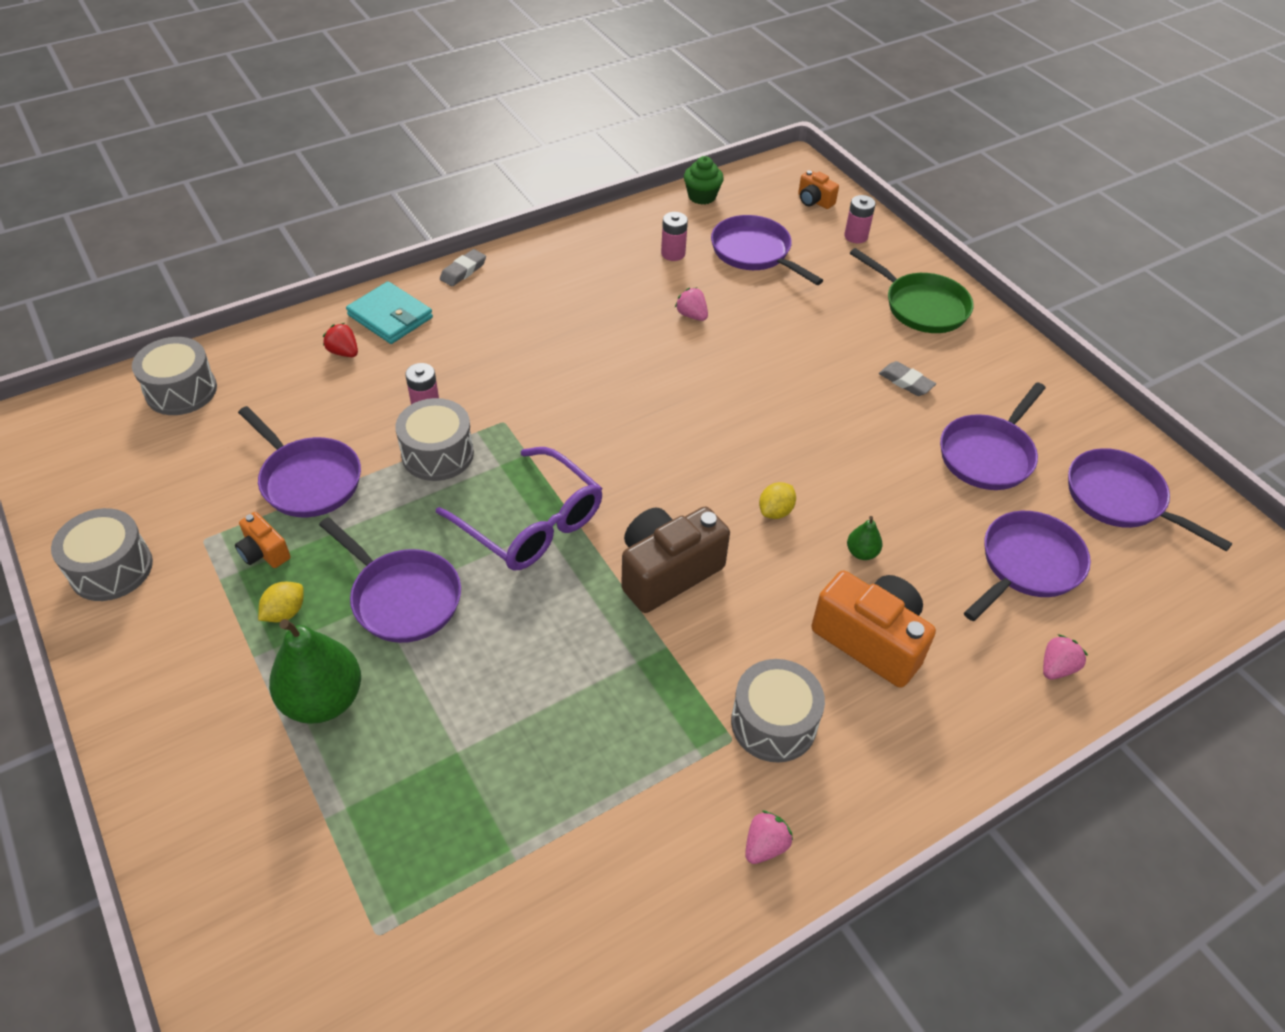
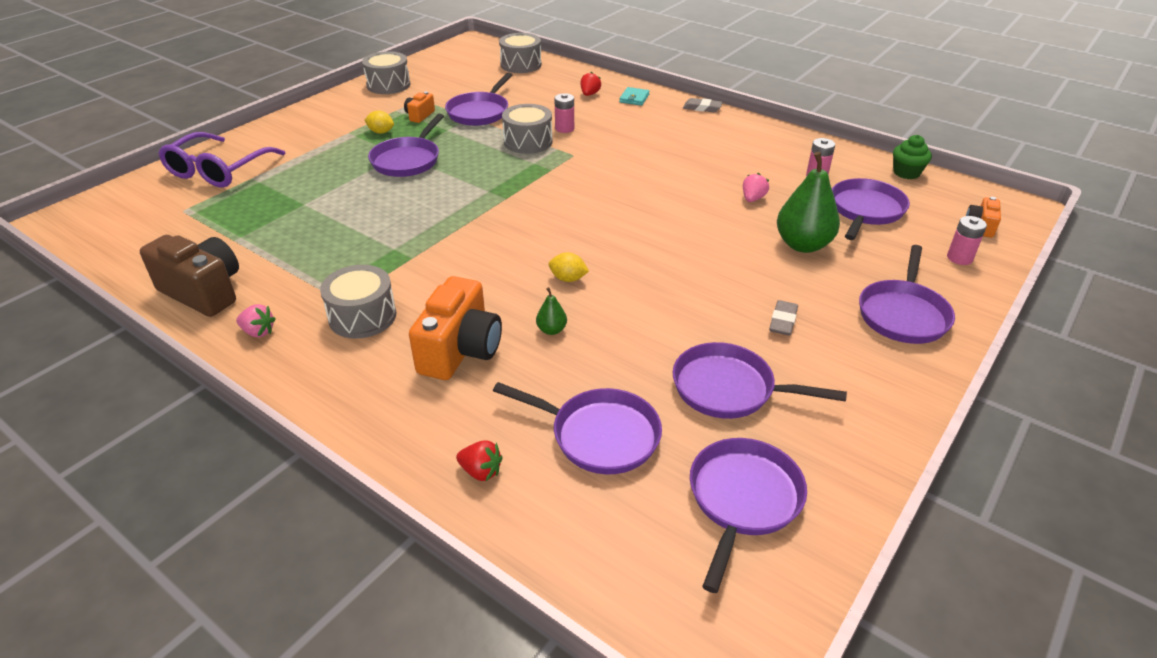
camera: 70 degrees right, 10 degrees down
green pear [269,619,361,724] -> green pear moved to [777,151,840,253]
turquoise wallet [346,281,433,344] -> turquoise wallet [619,87,650,106], size x0.61
purple glasses [436,447,602,570] -> purple glasses moved to [158,132,285,188]
brown camera [621,507,730,613] -> brown camera moved to [140,235,239,317]
green pan [850,248,974,333] -> purple pan [859,245,955,344]
pink strawberry [1043,634,1088,680] -> red strawberry [456,440,503,481]

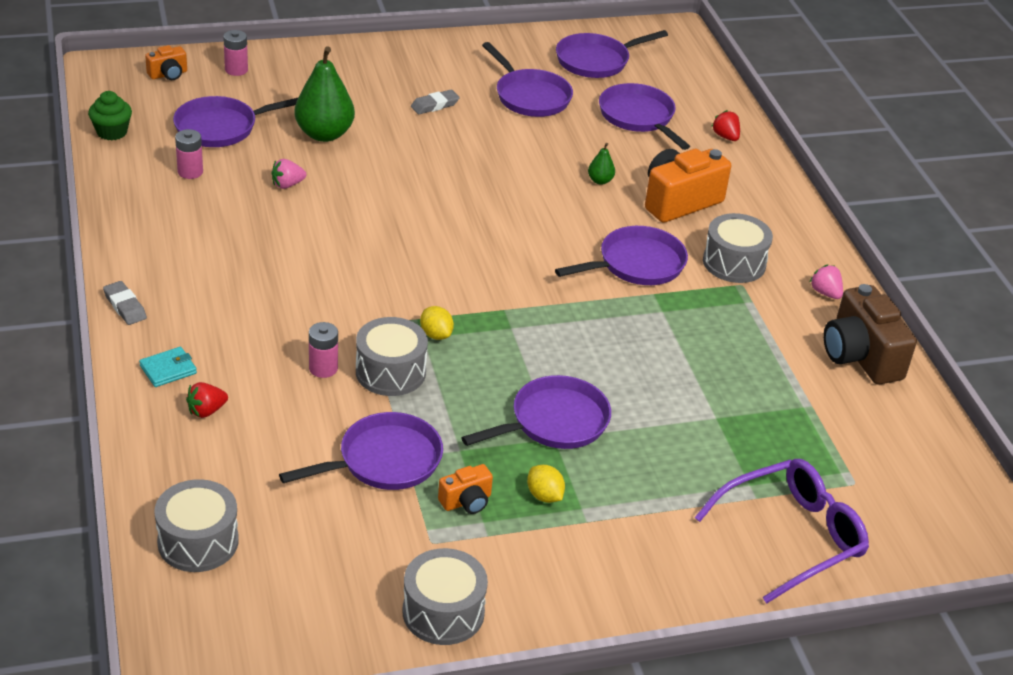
camera: 145 degrees left, 0 degrees up
yellow lemon [548,252,589,282] -> yellow lemon moved to [420,306,454,340]
purple pan [859,245,955,344] -> purple pan moved to [555,226,688,285]

